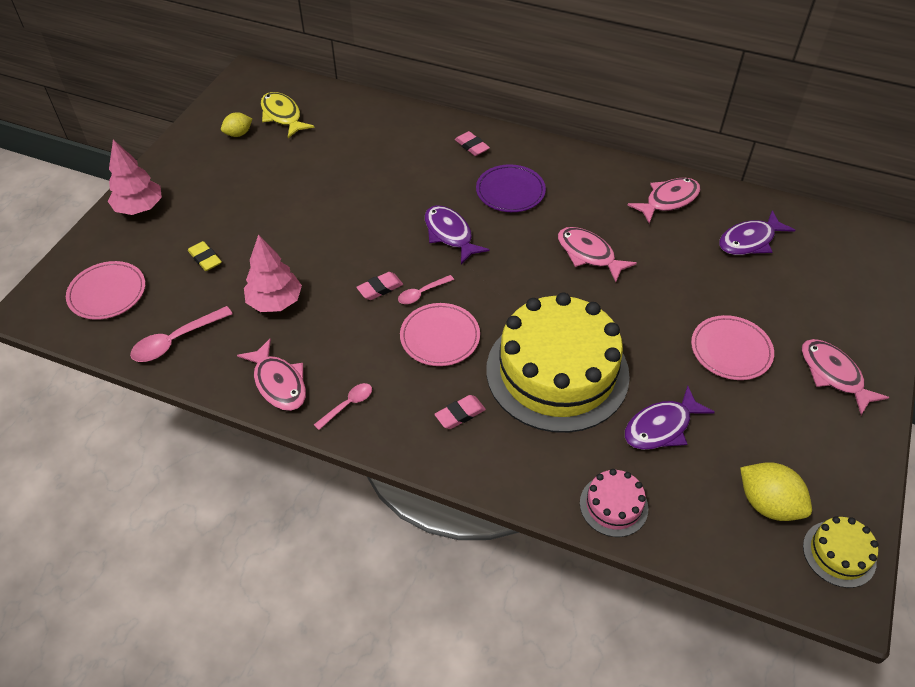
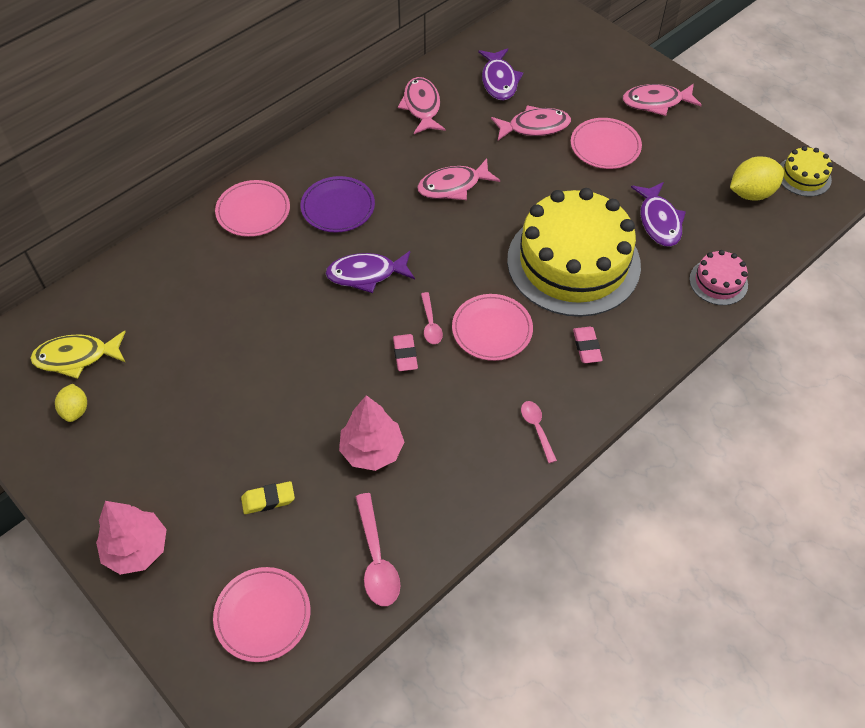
camera: 65 degrees left, 5 degrees up
pink fish [237,338,306,411] -> pink fish moved to [491,105,571,140]
pink eraser [455,131,490,156] -> pink plate [215,180,290,237]

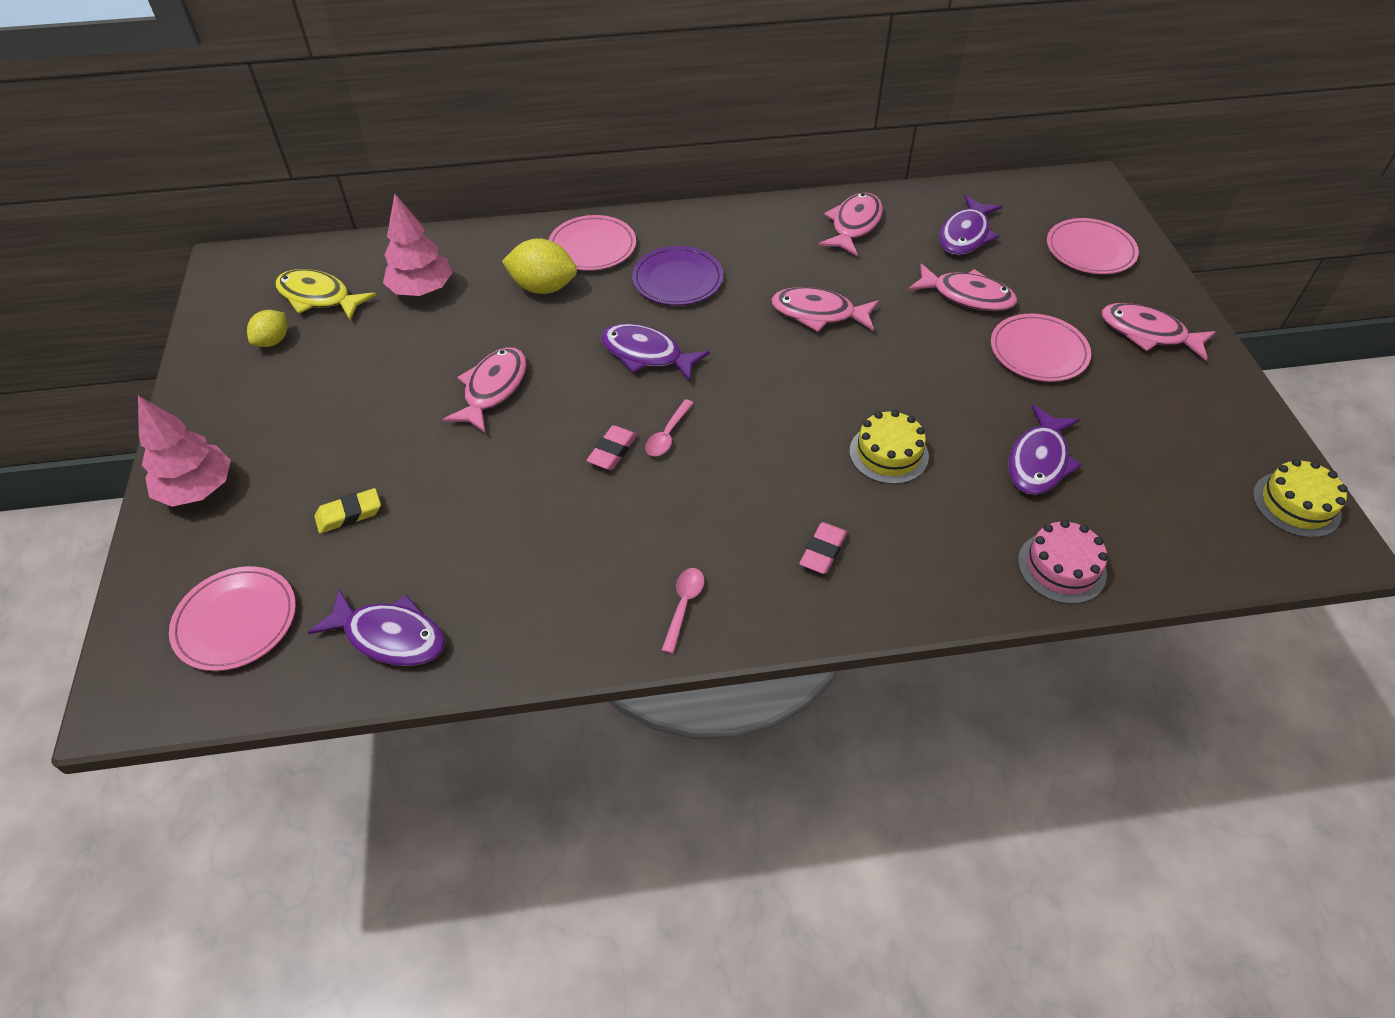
camera: 35 degrees right, 5 degrees down
yellow eraser [241,481,295,514] -> yellow eraser turned 45 degrees counterclockwise [314,488,381,533]
pink tree [339,395,404,471] -> pink tree moved to [383,193,453,296]
pink spoon [356,493,400,606] -> purple fish [307,589,445,666]
pink plate [452,294,533,361] -> pink plate moved to [1047,218,1139,274]
yellow cake [507,188,641,317] -> yellow cake [850,410,929,484], size x0.43
yellow lemon [730,156,784,201] -> yellow lemon moved to [502,238,577,294]
none -> pink fish [442,347,527,433]

